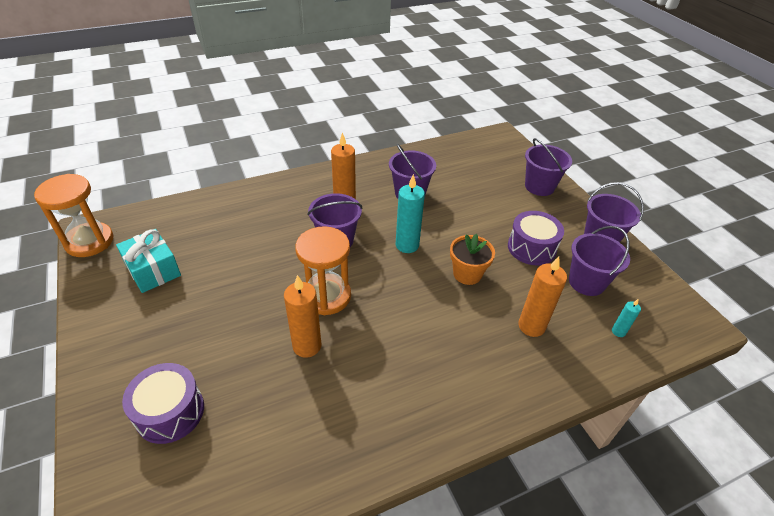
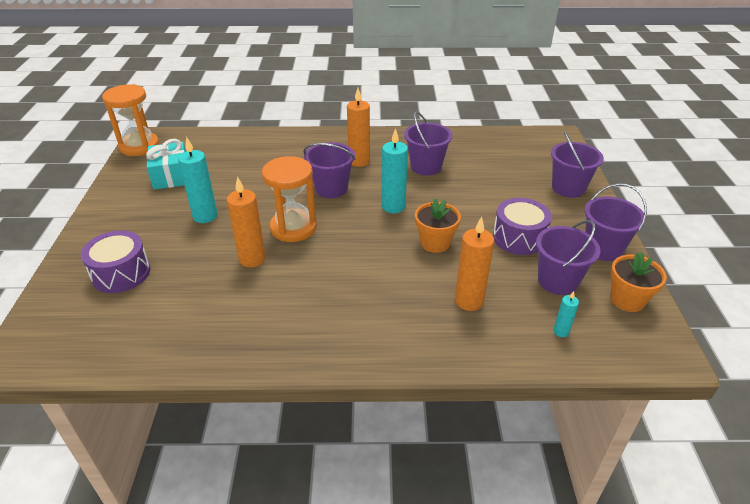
camera: 25 degrees right, 5 degrees down
none -> turquoise candle [178,137,218,223]
none -> orange flower pot [611,252,667,312]

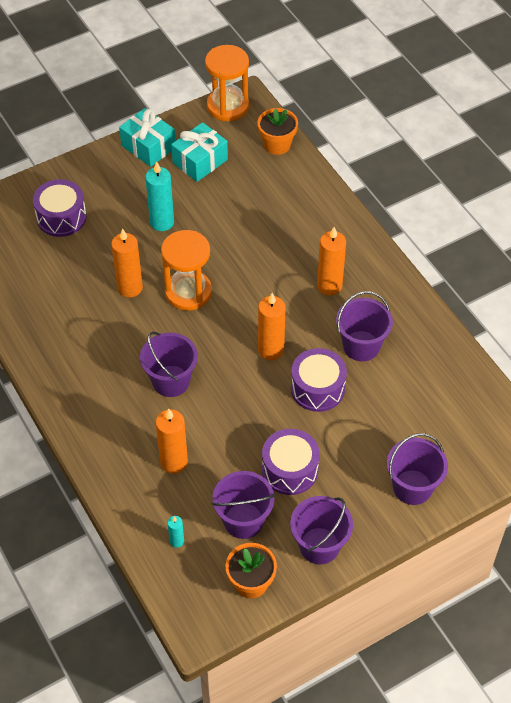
camera: 60 degrees right, 15 degrees up
purple bucket [303,142,356,198] -> purple bucket moved to [140,332,198,397]
turquoise candle [382,128,408,214] -> orange candle [258,293,286,360]
orange flower pot [415,198,461,253] -> orange flower pot moved to [257,108,298,155]
none -> turquoise gift [119,108,176,167]
none -> purple drum [291,348,347,412]

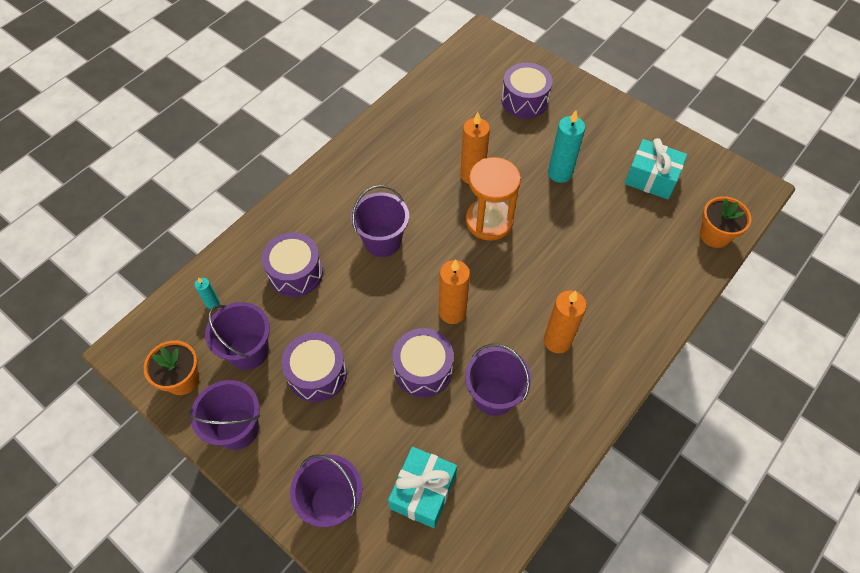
camera: 70 degrees right, 5 degrees up
turquoise gift [119,108,176,167] -> turquoise gift moved to [388,447,457,528]
orange candle [155,408,188,473] -> purple drum [262,232,323,297]
orange hourglass [205,45,249,121] -> none

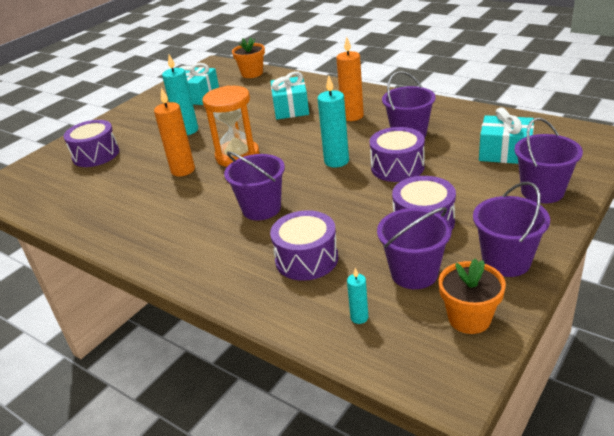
camera: 90 degrees left, 25 degrees down
orange candle [439,259,470,324] -> turquoise candle [317,75,349,167]
none -> turquoise gift [271,72,309,119]

